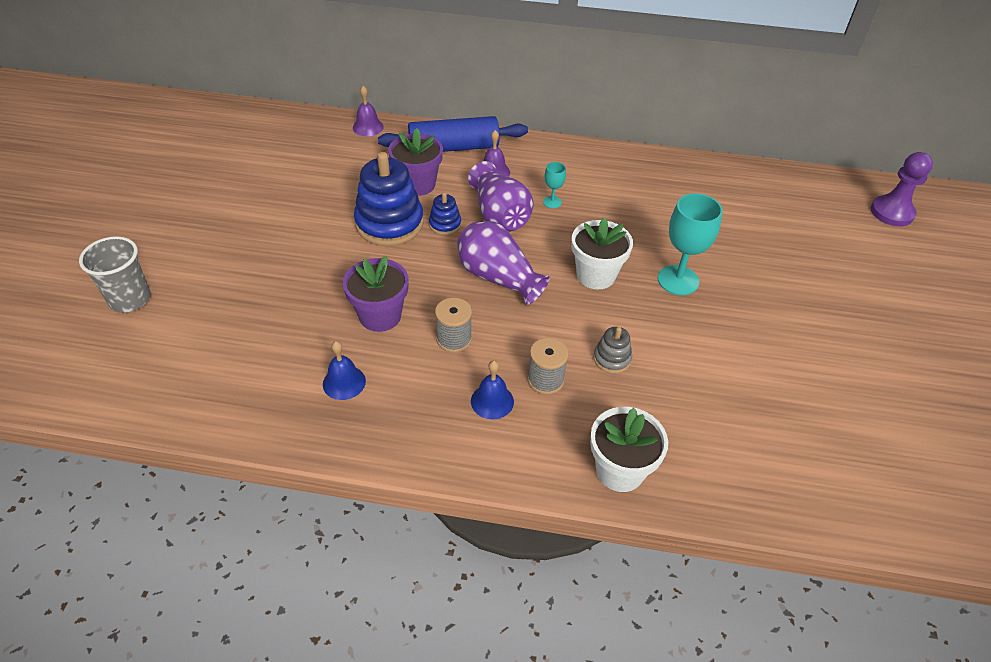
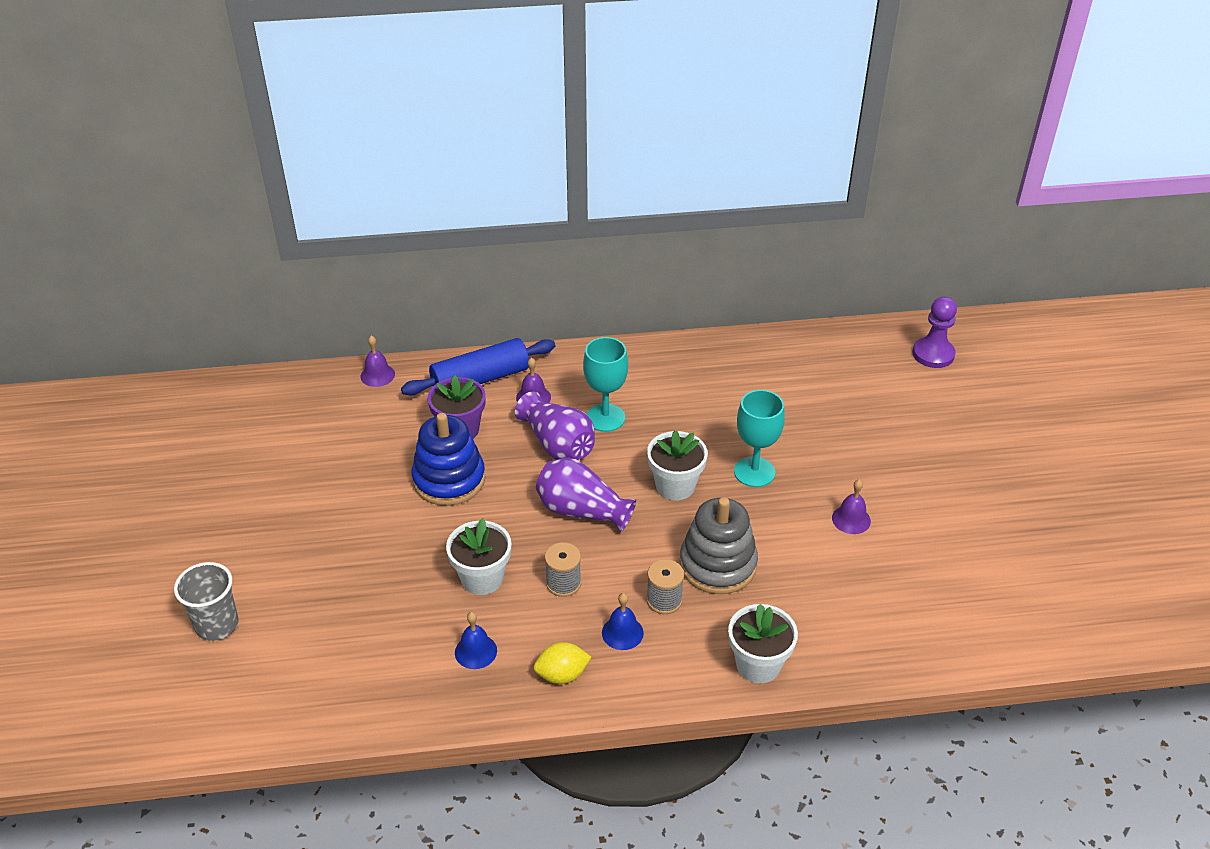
camera: 15 degrees left, 5 degrees down
purple flower pot [343,256,409,332] -> white flower pot [446,518,512,595]
blue stacking toy [429,192,461,235] -> none
turquoise goblet [543,162,566,208] -> turquoise goblet [583,337,628,432], size x2.01
grey stacking toy [593,327,632,373] -> grey stacking toy [680,497,758,594], size x2.11
none -> yellow lemon [533,642,591,684]
none -> purple bell [832,479,871,534]

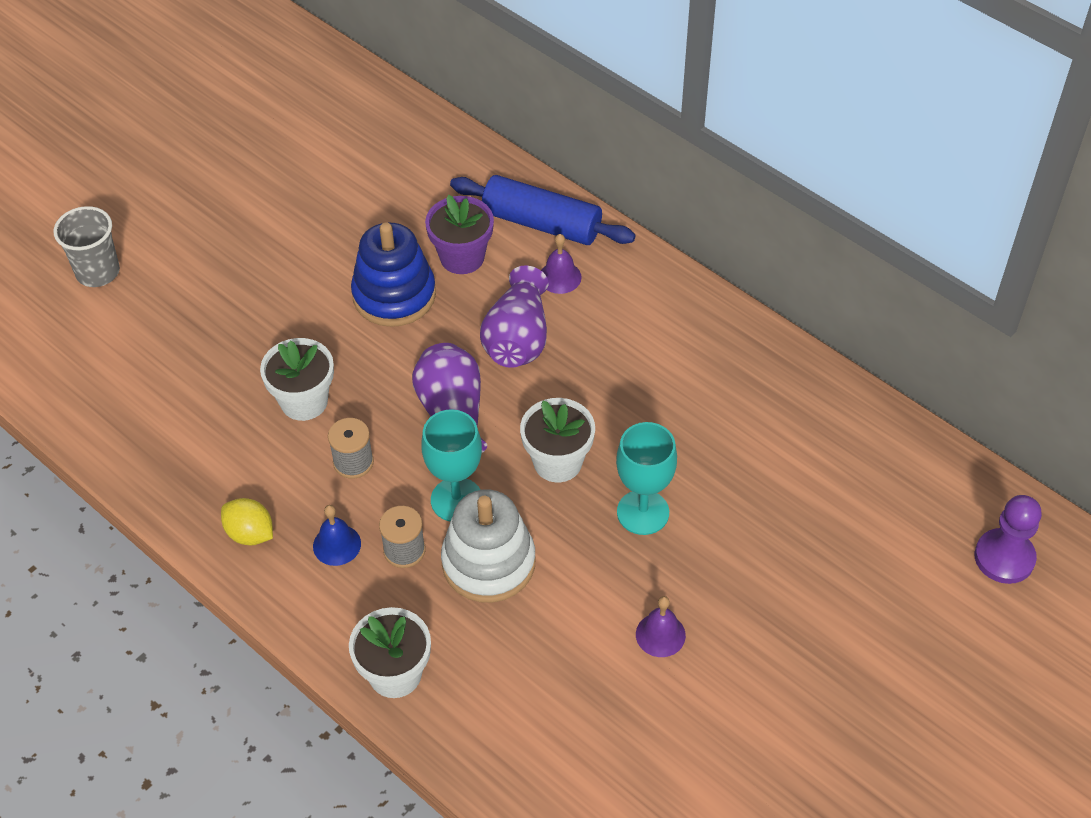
camera: 50 degrees right, 10 degrees up
purple bell [361,336,395,387] -> none
blue bell [455,612,497,669] -> none
turquoise goblet [583,337,628,432] -> turquoise goblet moved to [421,409,482,521]
grey stacking toy [680,497,758,594] -> white stacking toy [441,489,536,603]

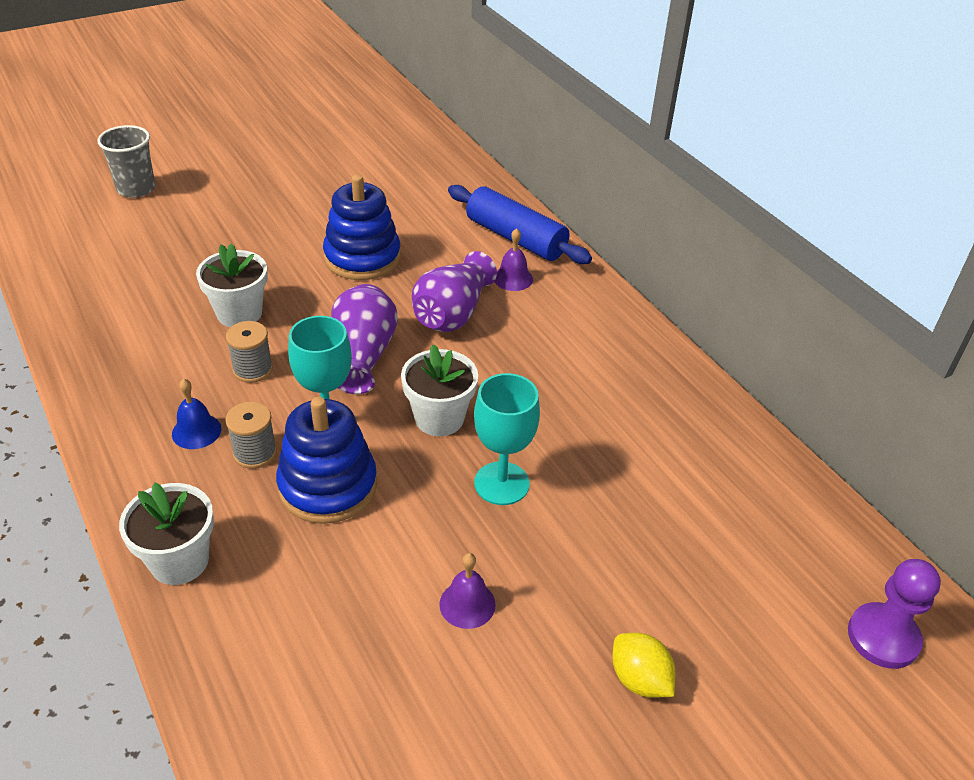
camera: 15 degrees right, 10 degrees down
yellow lemon [221,498,273,546] -> yellow lemon moved to [613,633,675,698]
purple flower pot [425,195,494,274] -> none
white stacking toy [441,489,536,603] -> blue stacking toy [276,397,377,524]

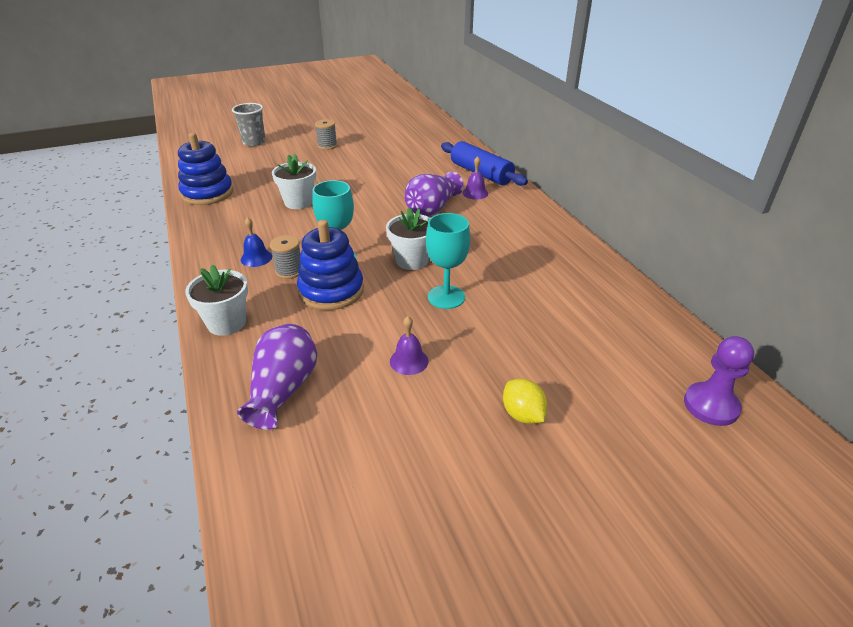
camera: 10 degrees right, 5 degrees down
grey spool [226,321,273,383] -> grey spool moved to [315,119,337,150]
blue stacking toy [323,174,401,280] -> blue stacking toy moved to [178,133,233,205]
purple vase [331,284,398,394] -> purple vase moved to [237,324,317,430]

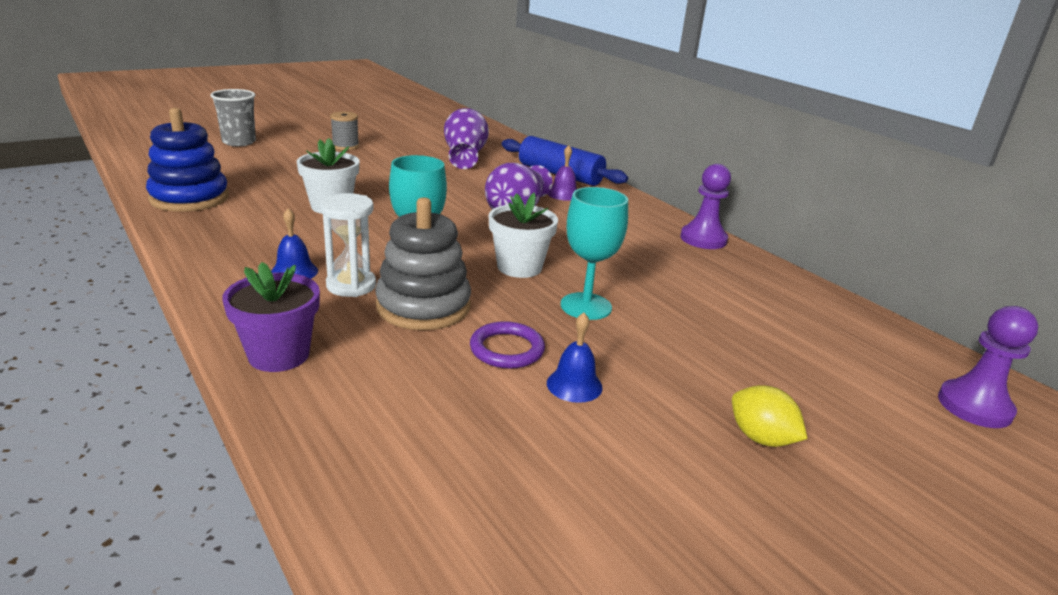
camera: 15 degrees left, 10 degrees down
white flower pot [185,264,248,336] -> purple flower pot [222,262,320,372]
purple vase [237,324,317,430] -> purple vase moved to [444,108,489,169]
grey spool [270,235,301,279] -> white hourglass [320,193,376,297]
blue stacking toy [297,220,364,310] -> grey stacking toy [375,197,471,330]
purple bell [390,316,428,375] -> blue bell [547,313,603,403]
none -> purple ring [470,321,545,369]
none -> purple pawn [680,164,731,249]

